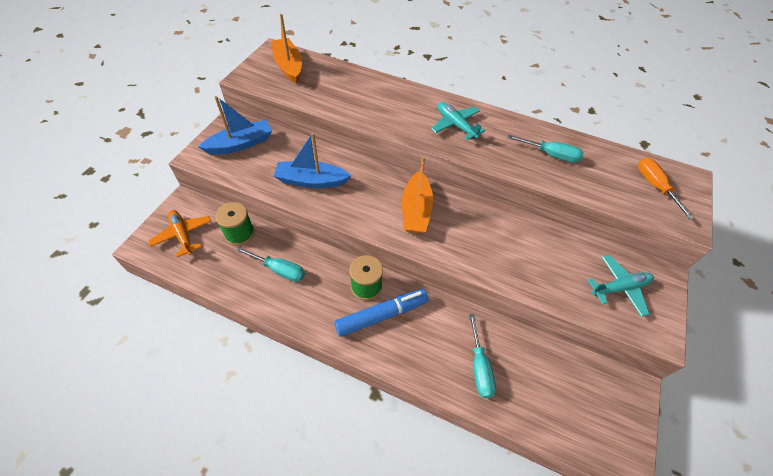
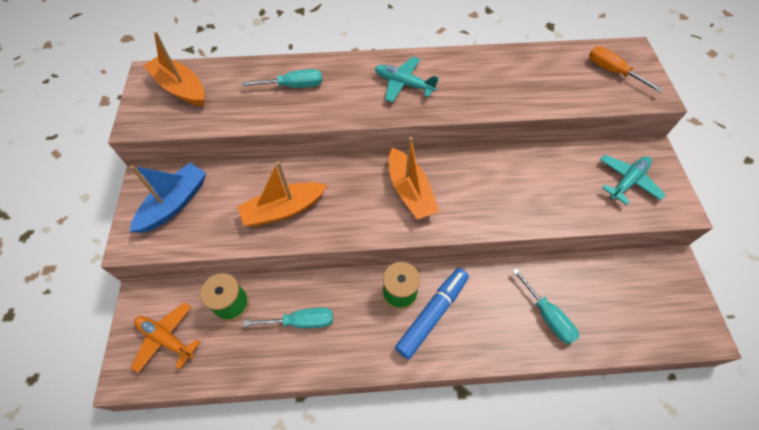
camera: 25 degrees left, 5 degrees up
blue boat [274,133,352,188] -> orange boat [237,161,327,227]
turquoise screwdriver [508,135,583,163] -> turquoise screwdriver moved to [242,69,322,88]

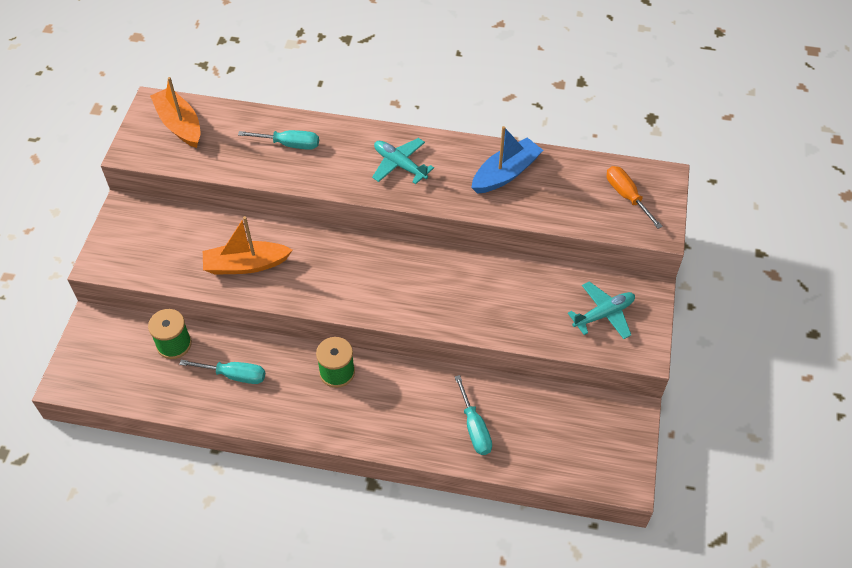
camera: 15 degrees right, 5 degrees down
blue boat [130,163,206,233] -> blue boat moved to [471,126,543,194]
orange plane [131,302,200,373] -> none
orange boat [389,137,439,220] -> none
blue marker [395,268,469,359] -> none

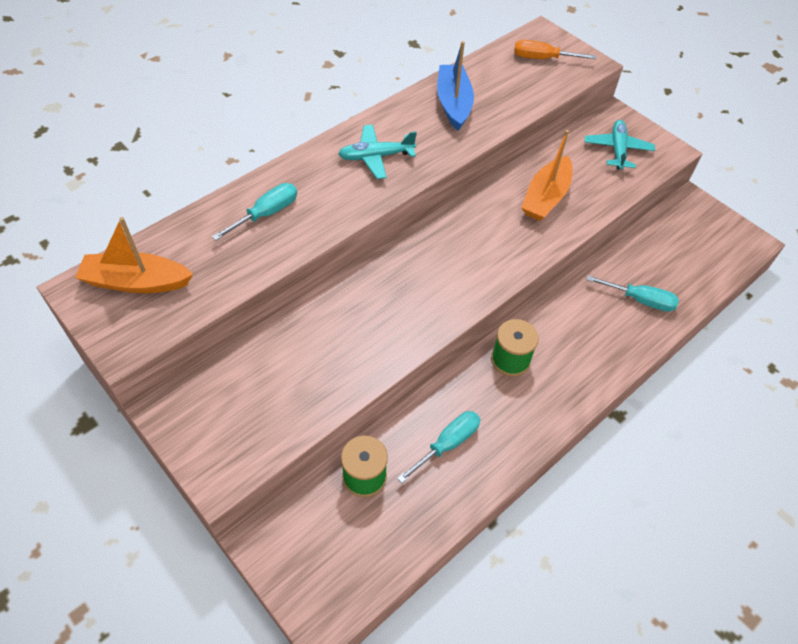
camera: 55 degrees left, 0 degrees up
orange boat [203,216,293,275] -> orange boat moved to [521,130,572,221]

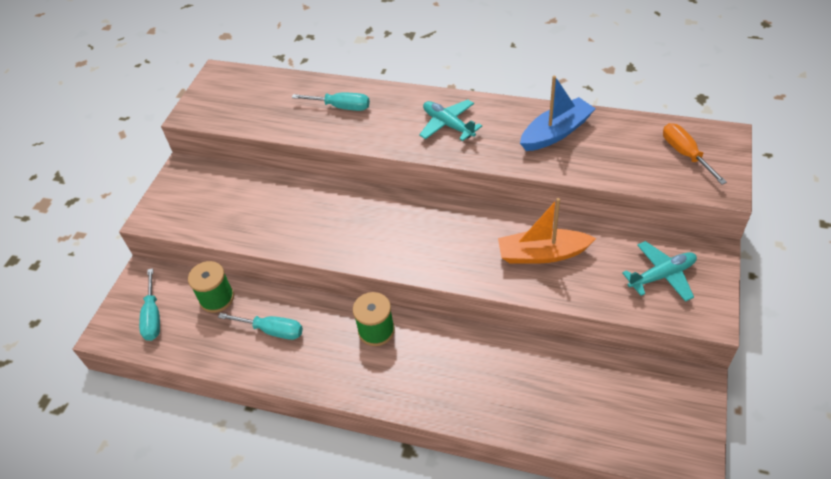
camera: 65 degrees right, 5 degrees down
orange boat [75,217,193,293] -> none
turquoise screwdriver [586,275,679,312] -> turquoise screwdriver moved to [139,268,160,341]

